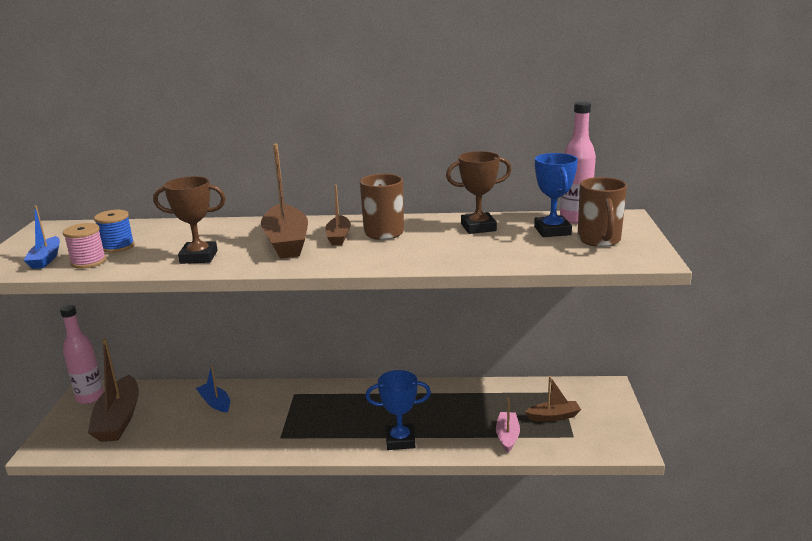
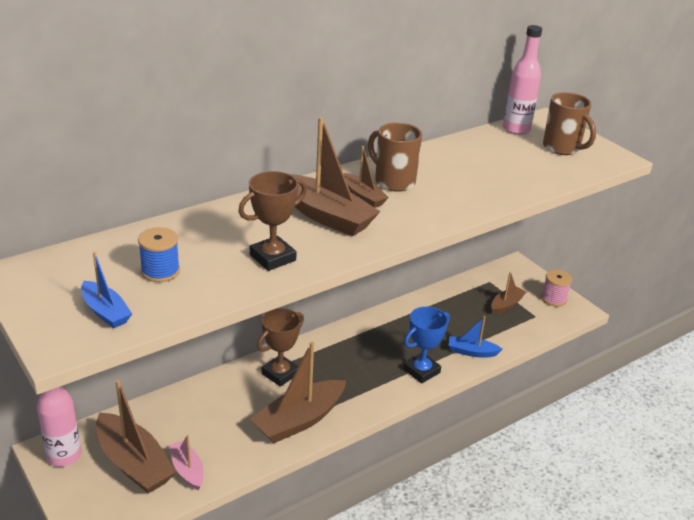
camera: 40 degrees left, 10 degrees up
pink spool [63,223,106,269] -> pink spool moved to [541,270,572,307]
blue boat [196,366,230,412] -> blue boat moved to [449,316,502,357]
brown trophy [446,151,511,234] -> brown trophy moved to [257,308,304,387]
pink boat [496,398,520,453] -> pink boat moved to [168,435,204,490]
blue trophy [534,153,578,237] -> none
none -> brown boat [250,342,346,443]

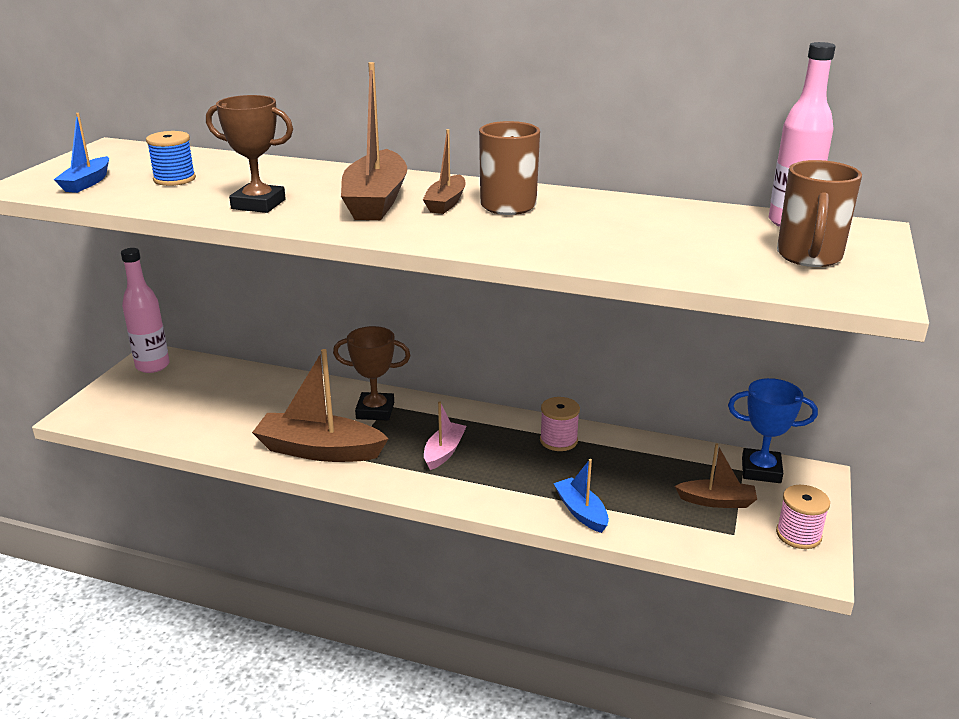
camera: 55 degrees right, 5 degrees down
brown boat [96,380,176,493] -> none
pink boat [168,435,204,490] -> pink boat moved to [424,402,467,470]
blue trophy [403,307,450,384] -> blue trophy moved to [728,378,818,483]
none -> pink spool [540,397,580,451]

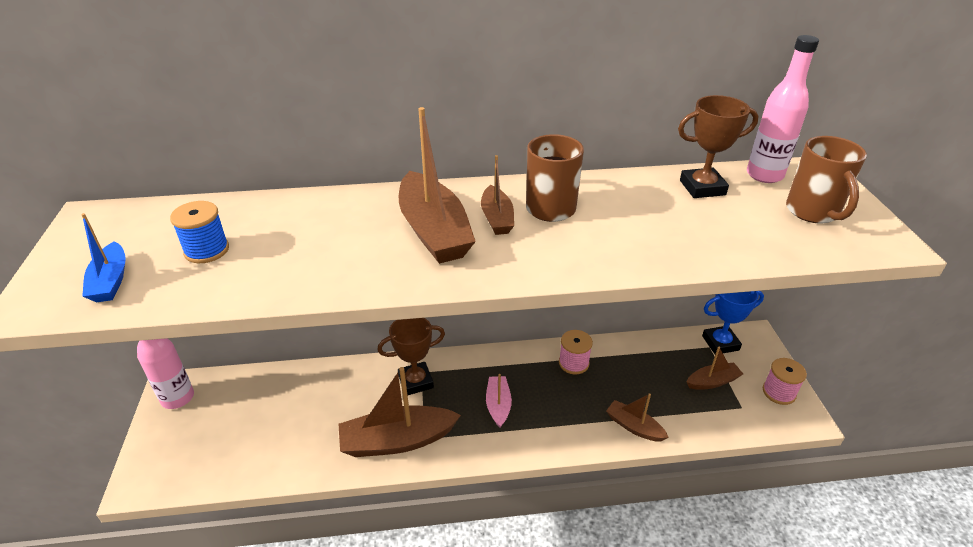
camera: 25 degrees left, 10 degrees up
brown trophy [206,95,293,213] -> brown trophy moved to [678,95,758,198]
blue boat [553,459,609,533] -> brown boat [606,393,669,442]

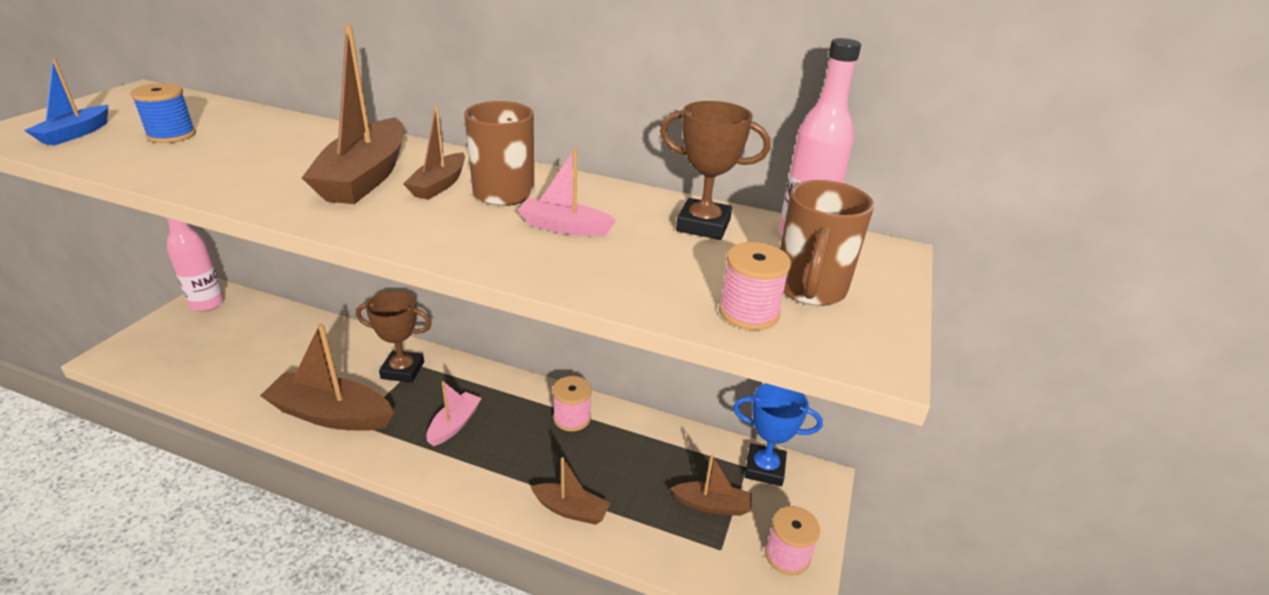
camera: 25 degrees right, 5 degrees down
brown boat [606,393,669,442] -> brown boat turned 135 degrees clockwise [530,457,610,525]
none -> pink boat [518,149,616,236]
none -> pink spool [719,242,791,330]

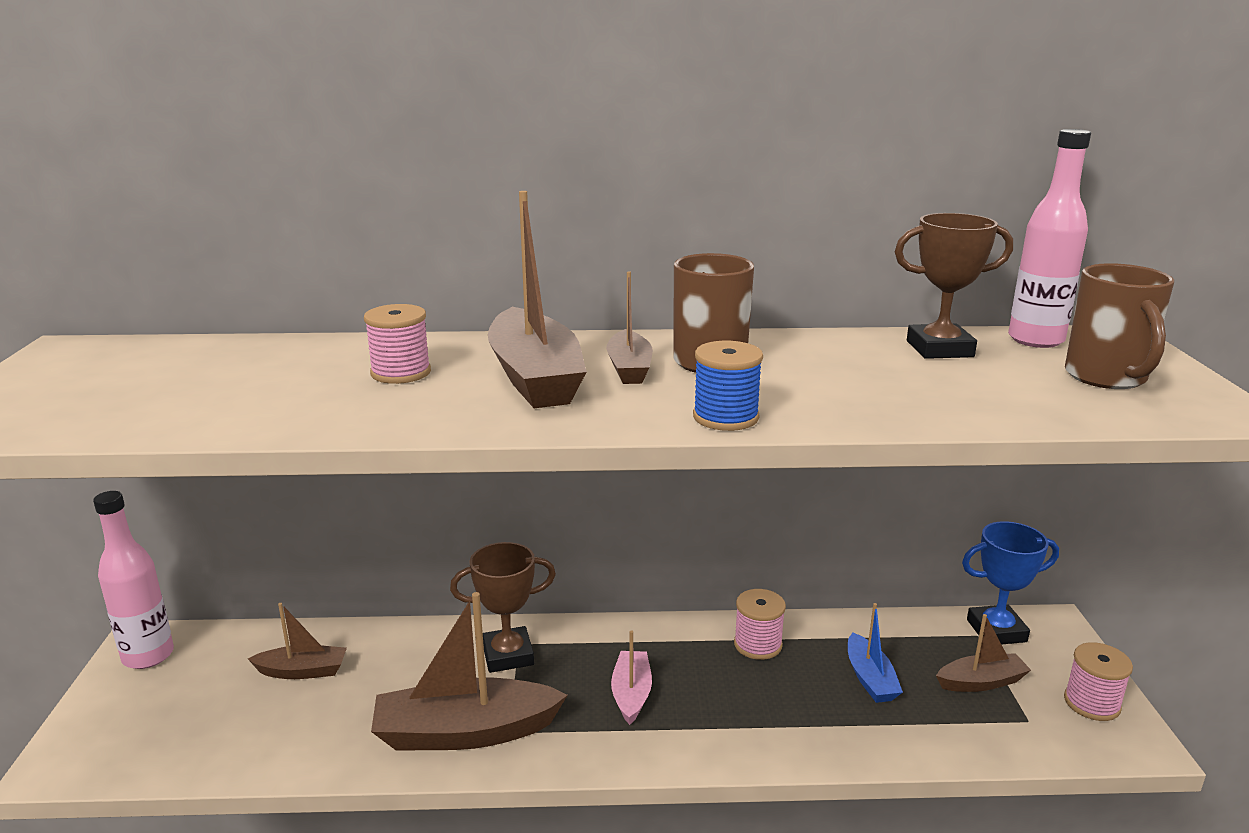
camera: 20 degrees left, 10 degrees down
blue boat [24,58,108,145] -> blue boat moved to [848,603,903,703]
blue spool [130,83,196,143] -> blue spool moved to [693,341,763,431]
pink boat [518,149,616,236] -> none
brown boat [530,457,610,525] -> brown boat moved to [248,603,347,679]
pink spool [719,242,791,330] -> pink spool moved to [364,304,431,384]

